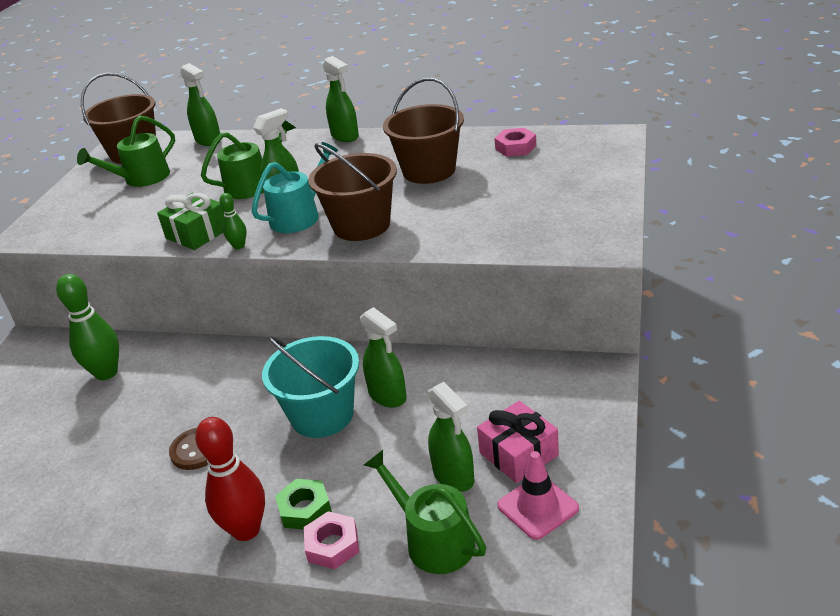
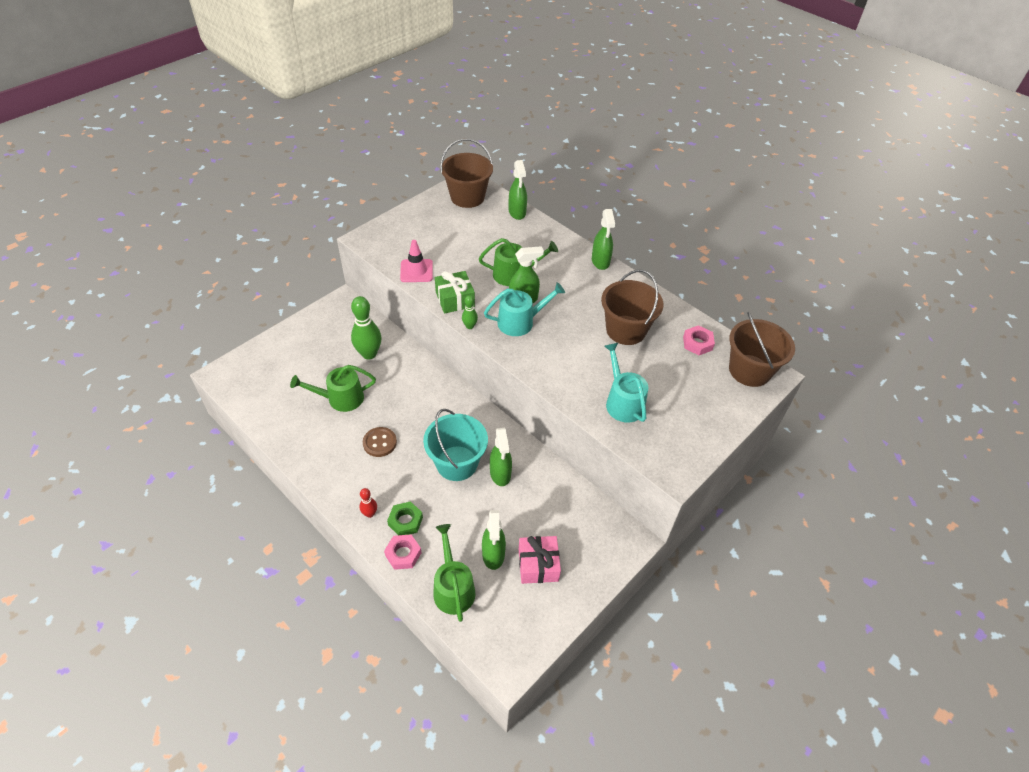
camera: 25 degrees right, 15 degrees up
green watering can [77,115,175,187] -> green watering can moved to [290,365,376,412]
red bowling pin [195,417,265,541] -> red bowling pin [360,488,377,518], size x0.50
brown bucket [308,143,397,241] -> brown bucket moved to [729,312,795,387]
pink traffic cone [497,451,579,540] -> pink traffic cone moved to [400,240,433,282]
none -> turquoise watering can [605,343,648,423]

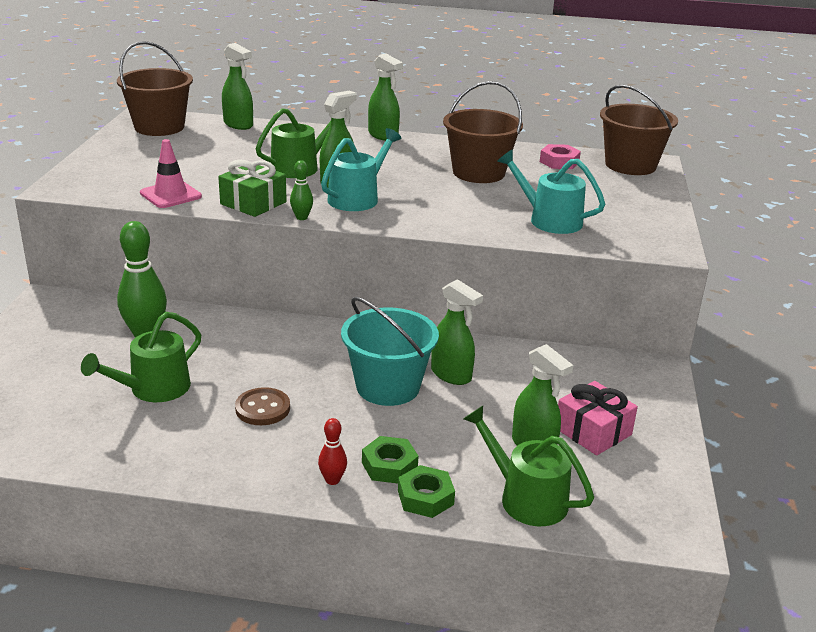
camera: 35 degrees left, 20 degrees down
pink nut [384,534,422,570] -> green nut [398,465,455,518]

